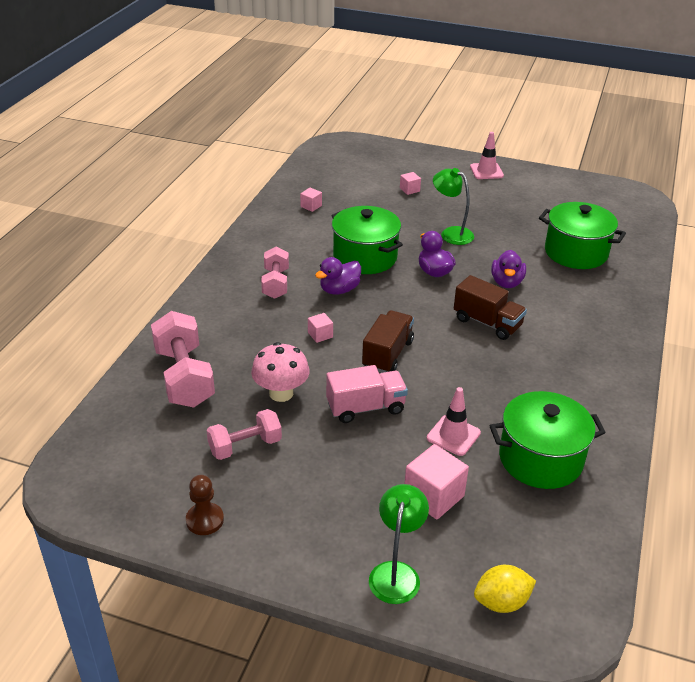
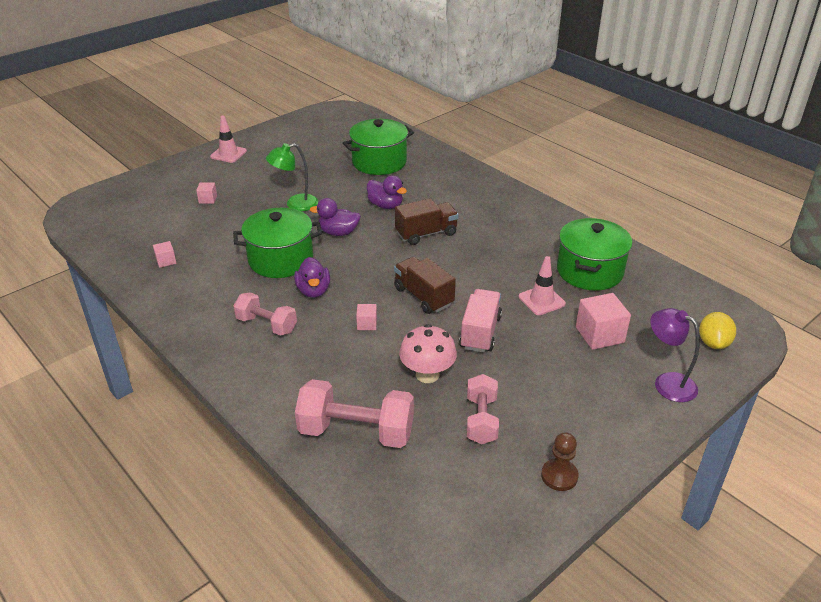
camera: 60 degrees left, 0 degrees up
green lamp [369,484,429,604] -> purple lamp [650,308,700,402]

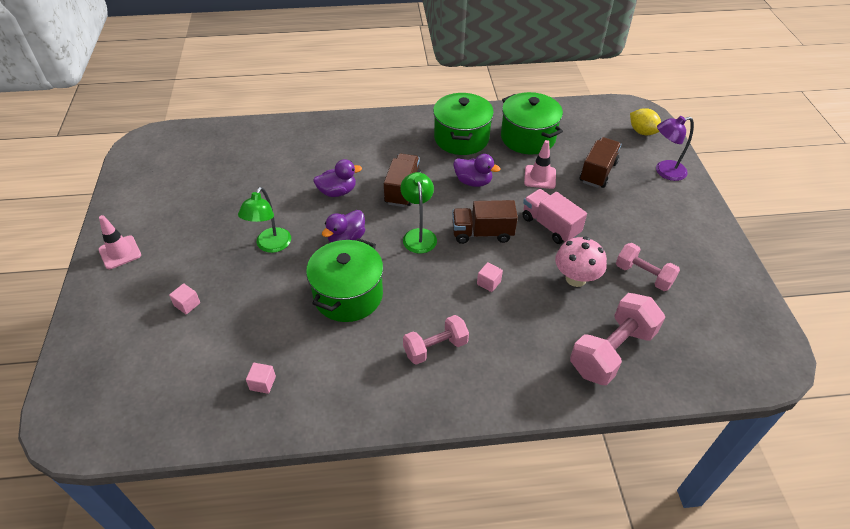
camera: 55 degrees left, 10 degrees up
purple duck [294,257,330,298] -> purple duck moved to [453,154,500,187]
green pot [343,119,414,175] -> green pot moved to [433,93,494,155]
brown pawn [541,432,579,491] -> none
pink cube [576,293,631,350] -> brown truck [580,137,621,188]
none -> green lamp [401,172,437,253]

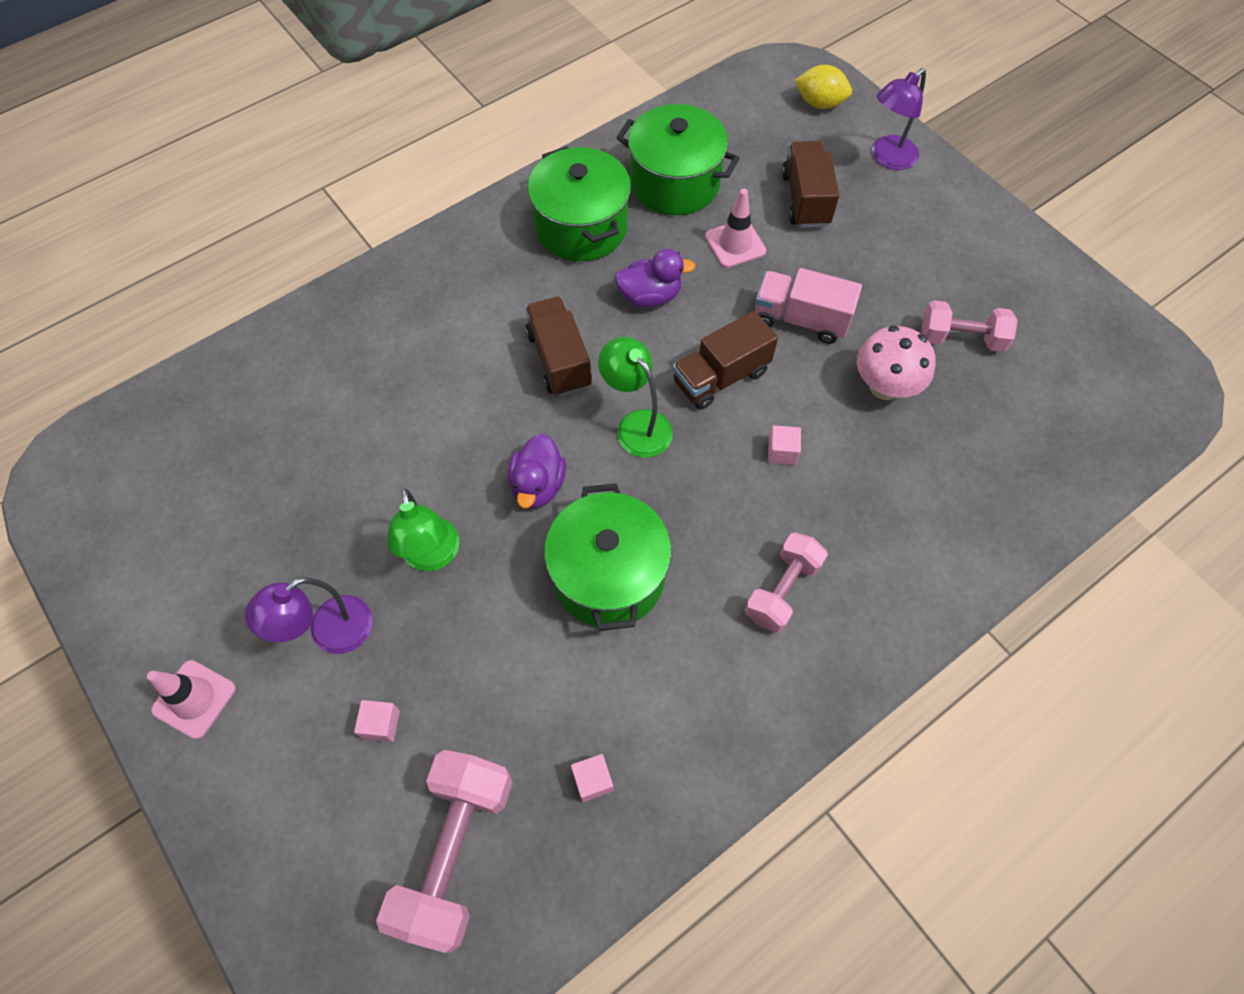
camera: 30 degrees left, 15 degrees up
purple duck [313,159,362,197] -> none
pink dumbbell [570,293,665,385] -> pink dumbbell moved to [376,750,512,953]
none -> purple lamp [245,577,373,654]

